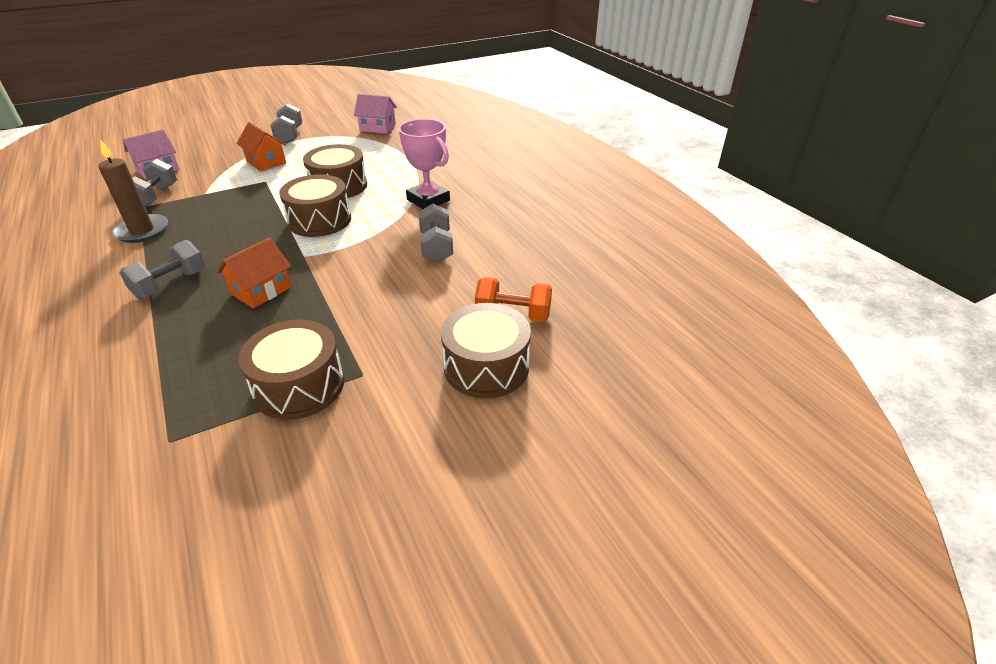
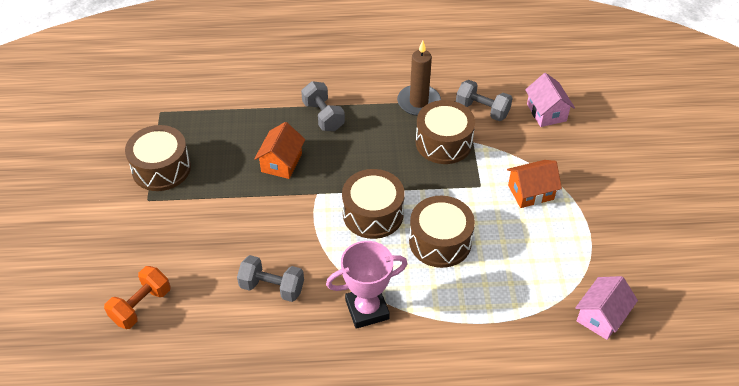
camera: 115 degrees right, 10 degrees up
orange house [217,237,291,309] -> orange house turned 45 degrees clockwise [254,122,305,179]
grey dumbbell [271,104,302,144] -> none
brown drum [441,303,531,398] -> brown drum moved to [416,100,475,164]

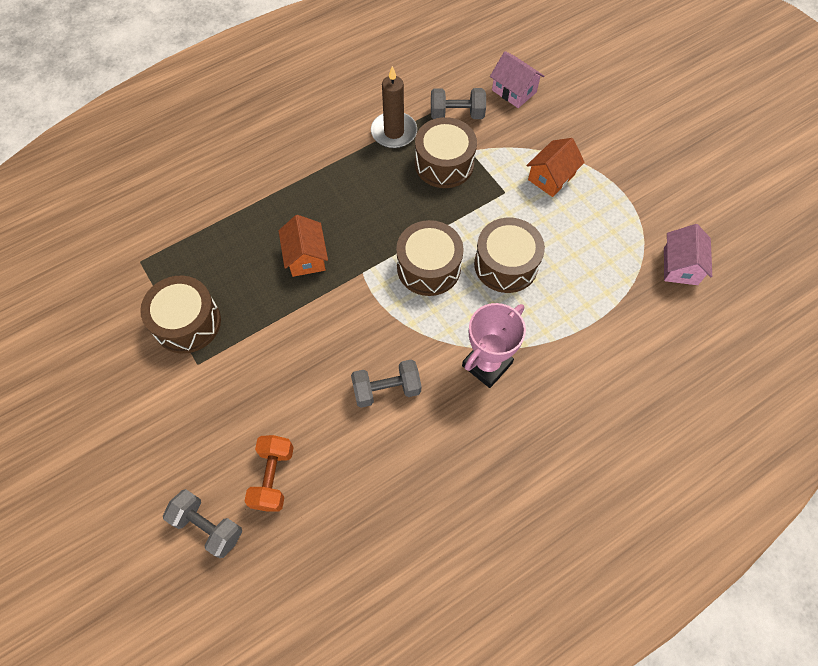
camera: 30 degrees left, 15 degrees up
grey dumbbell [301,81,345,131] -> grey dumbbell moved to [163,489,242,558]

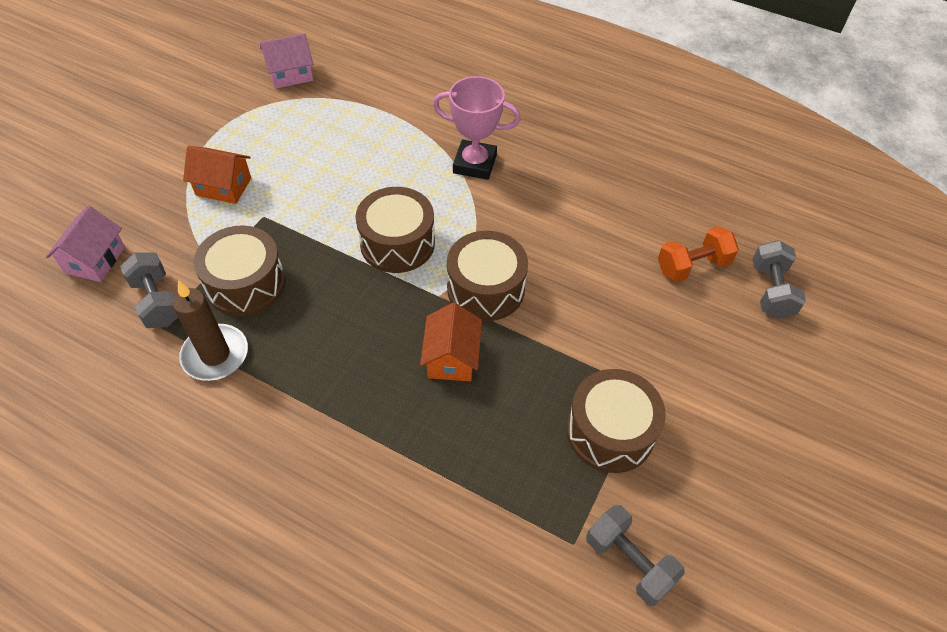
camera: 120 degrees left, 10 degrees down
orange house [278,215,328,277] -> orange house turned 45 degrees counterclockwise [420,303,482,381]
grey dumbbell [351,359,421,408] -> grey dumbbell moved to [586,505,685,606]
brown drum [474,218,545,293] -> brown drum moved to [447,231,528,321]

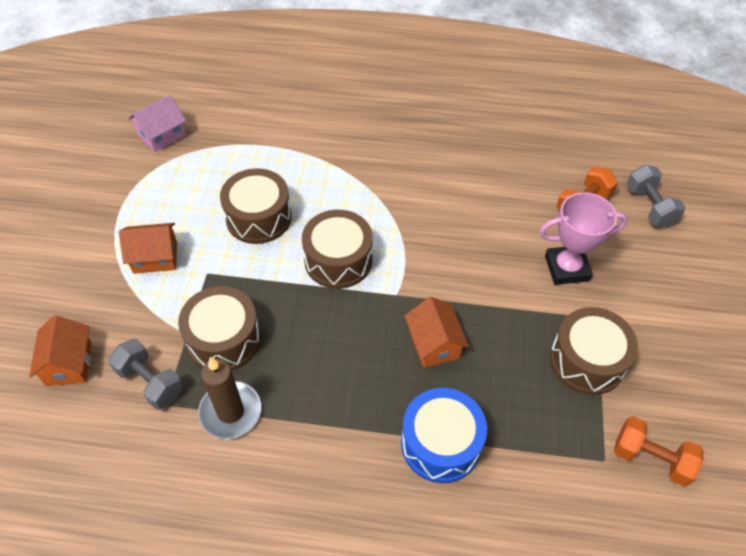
camera: 20 degrees left, 0 degrees up
pink house [46,206,125,282] -> orange house [29,315,92,386]
pink trophy [433,76,521,180] -> pink trophy moved to [539,192,628,285]
brown drum [447,231,528,321] -> brown drum moved to [220,168,292,244]
grey dumbbell [586,505,685,606] -> orange dumbbell [614,416,704,486]
none -> blue drum [401,388,487,483]

